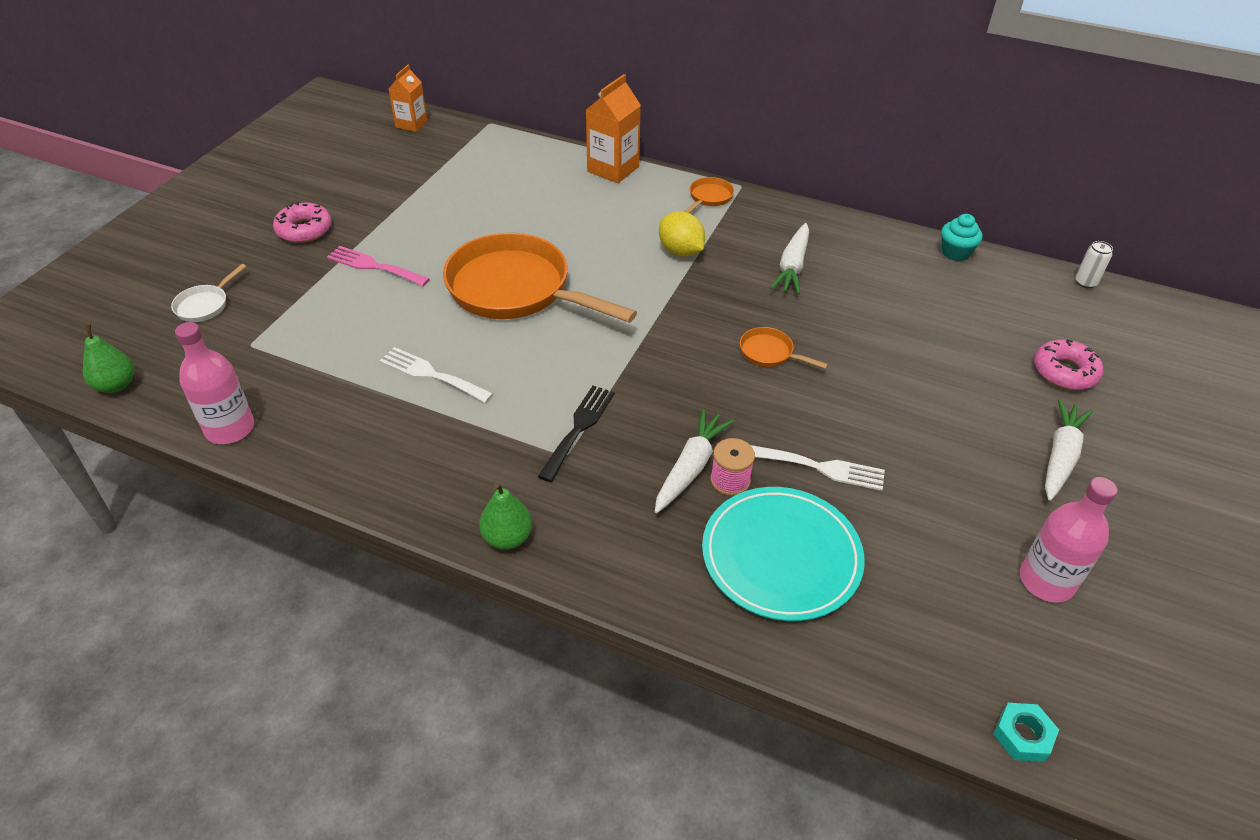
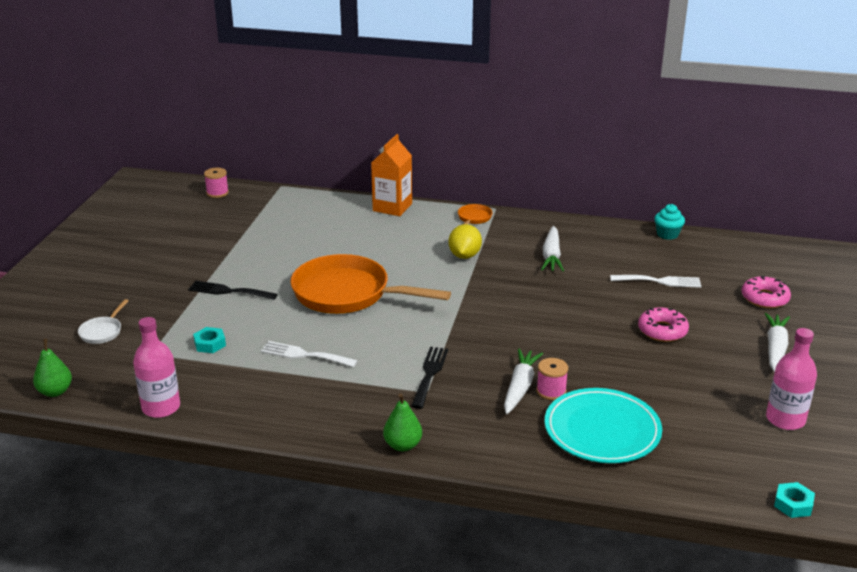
camera: 10 degrees left, 15 degrees down
pink donut [273,202,332,243] -> pink donut moved to [638,308,689,342]
pink fork [327,246,430,286] -> black fork [188,281,278,300]
orange carton [388,65,428,132] -> pink spool [204,168,229,198]
yellow lemon [659,211,705,257] -> yellow lemon turned 60 degrees clockwise [449,224,482,259]
orange pan [740,327,828,369] -> none
white fork [751,445,885,491] -> white fork moved to [610,275,702,288]
white can [1075,241,1113,288] -> none
none -> turquoise nut [193,327,226,353]

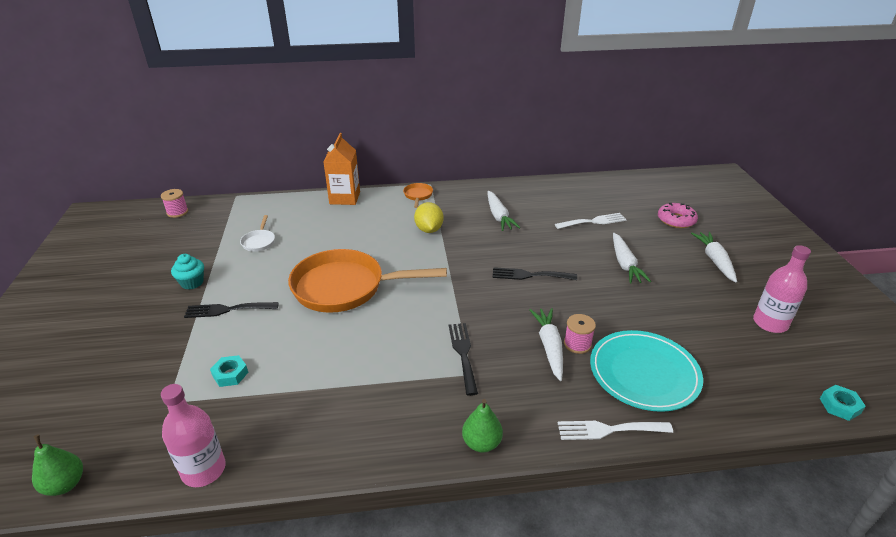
camera: 20 degrees left, 5 degrees up
white pan [78,299,128,344] -> white pan moved to [240,215,275,252]
white fork [261,341,358,367] -> white fork moved to [558,421,673,440]
pink donut [638,308,689,342] -> white carrot [613,233,651,284]
turquoise cupcake [654,204,685,240] -> turquoise cupcake moved to [171,254,204,290]
none -> black fork [492,267,577,280]

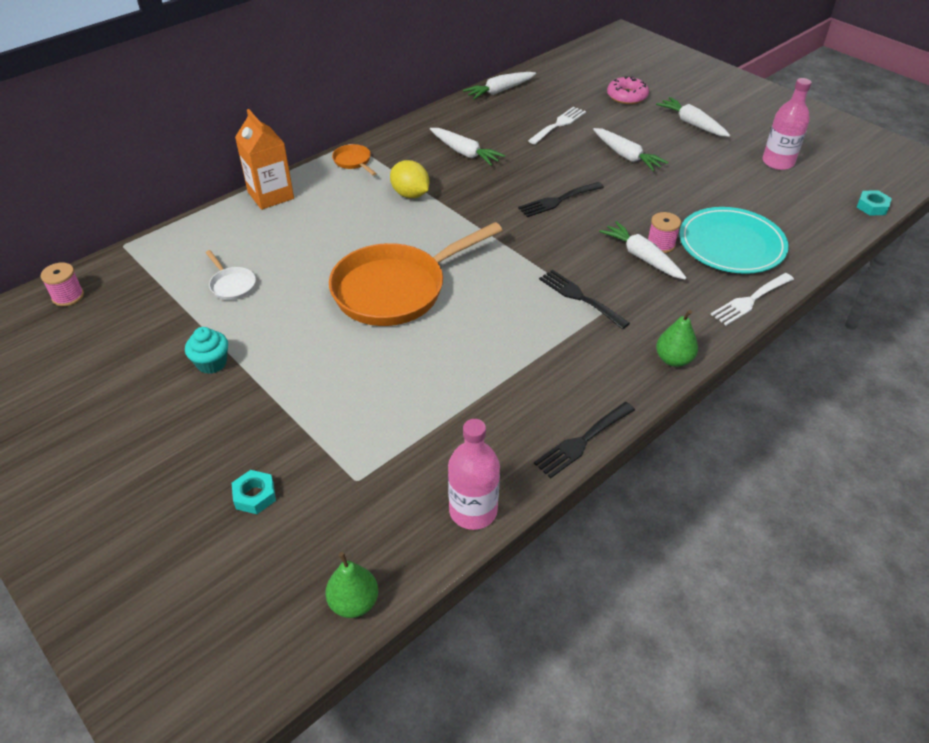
camera: 35 degrees left, 10 degrees up
black fork [184,302,279,318] -> black fork moved to [534,402,635,478]
turquoise nut [210,355,248,387] -> turquoise nut moved to [232,470,276,514]
none -> white carrot [463,72,536,99]

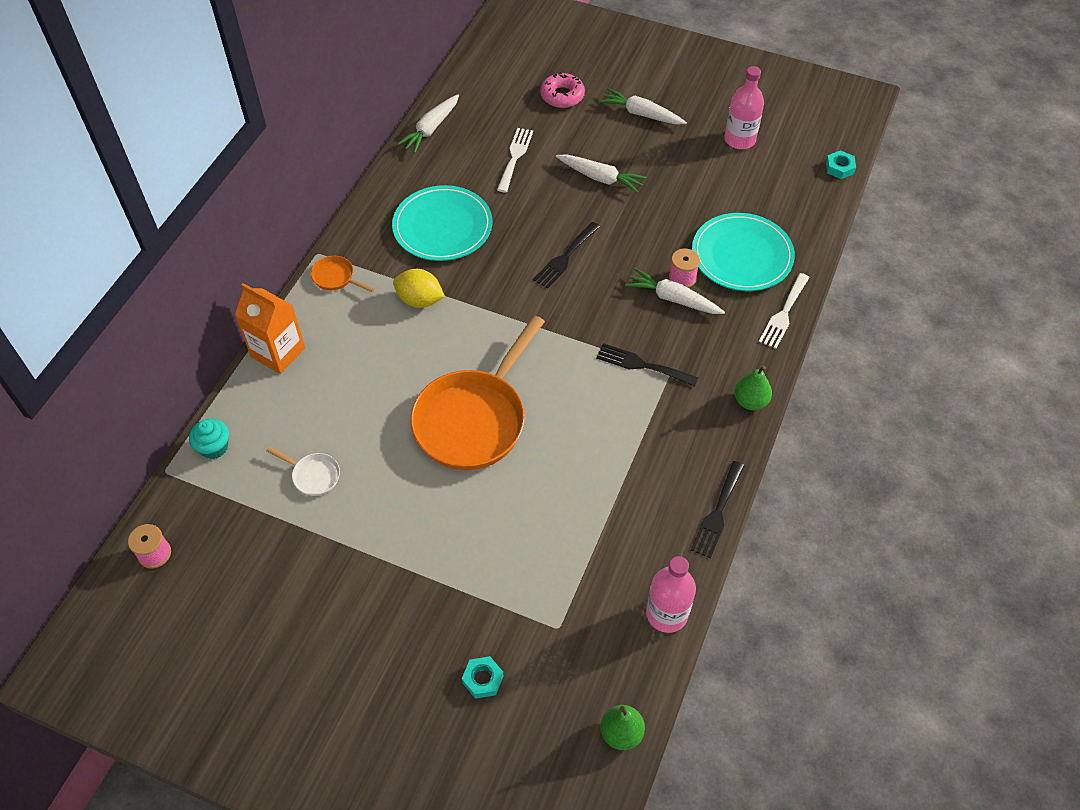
camera: 25 degrees left, 10 degrees up
turquoise cupcake [185,327,228,374] -> turquoise cupcake moved to [189,419,229,459]
white carrot [430,128,505,166] -> turquoise plate [392,185,492,261]

